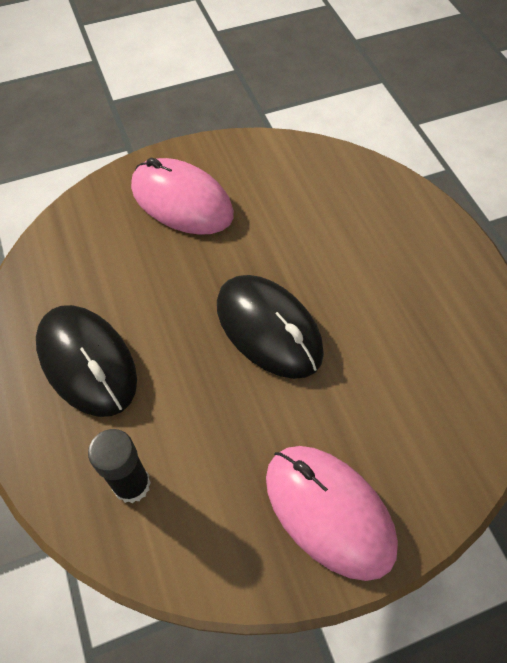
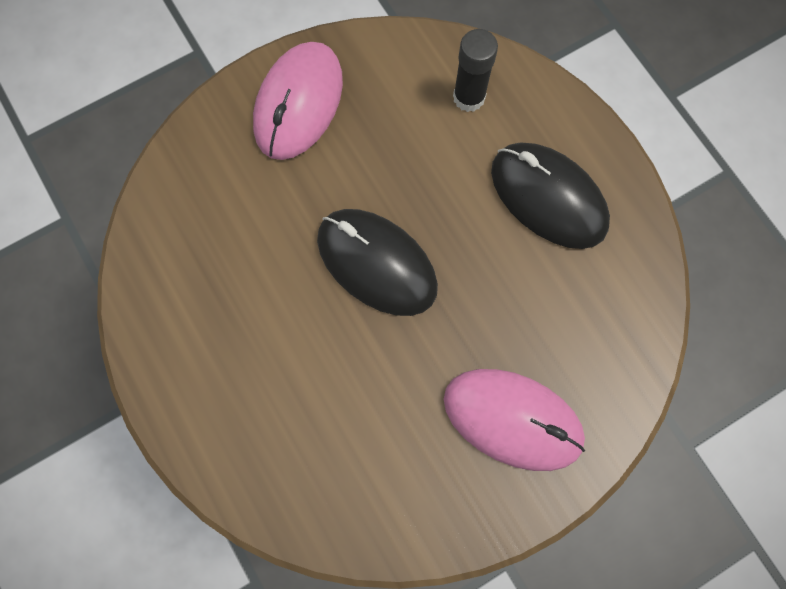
camera: 170 degrees right, 15 degrees up
pink mouse [266,446,398,581] -> pink mouse turned 75 degrees clockwise [253,42,343,160]

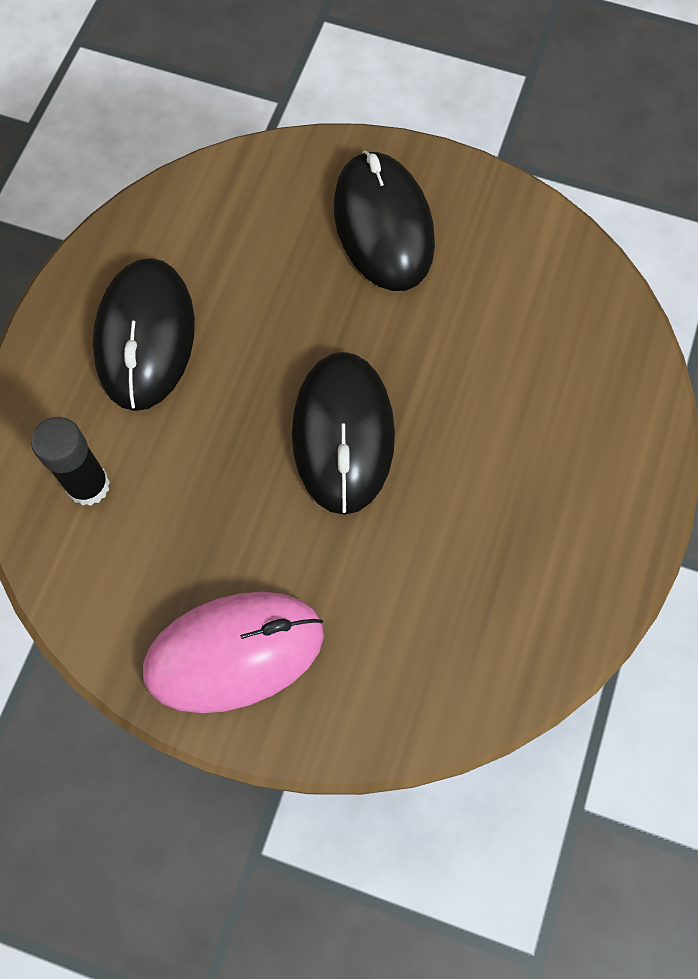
camera: 130 degrees left, 5 degrees down
pink mouse [444,369,585,471] -> black mouse [334,150,435,291]

